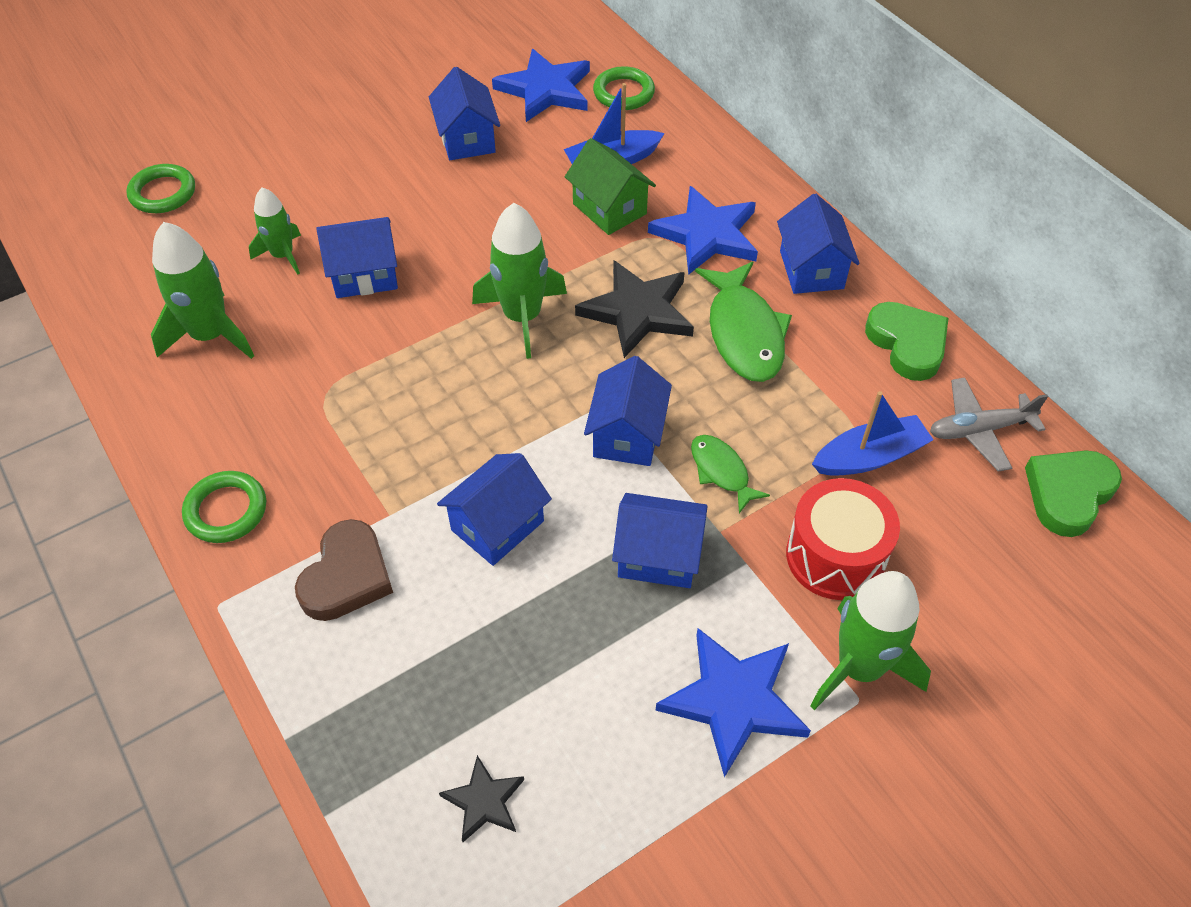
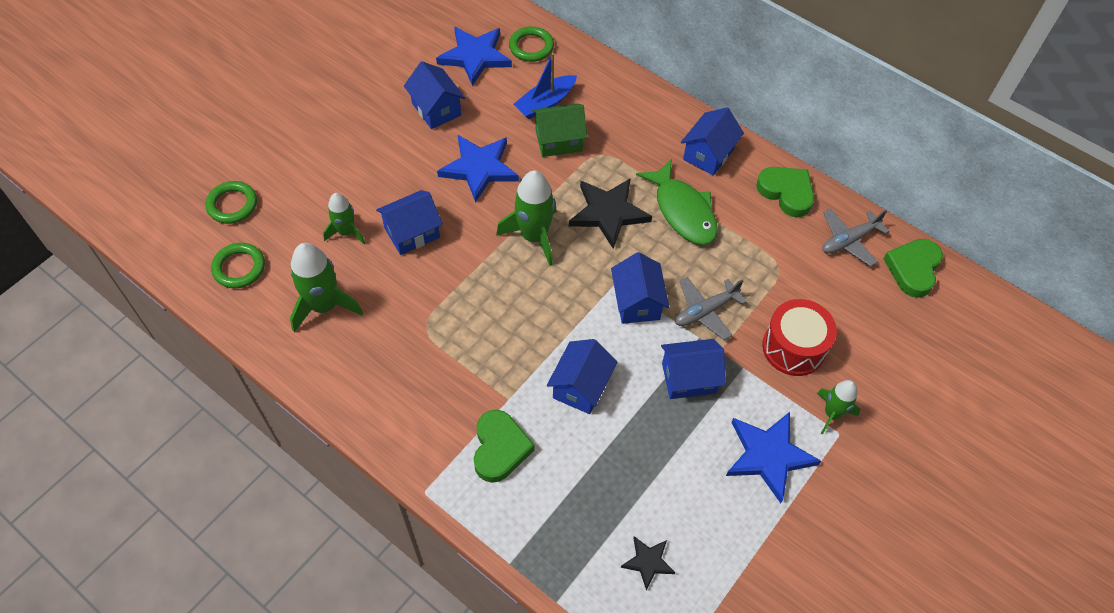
camera: 20 degrees left, 5 degrees up
green ring [182,471,266,543] -> green ring moved to [211,243,265,288]
brown heart [295,519,393,621] -> green heart [474,410,535,483]
green house [565,138,656,235] -> green house turned 45 degrees counterclockwise [532,104,587,157]
blue star [648,186,758,275] -> blue star moved to [437,135,519,203]
green fish [691,435,770,513] -> grey plane [675,277,747,340]
blue house [777,194,860,294] -> blue house turned 60 degrees clockwise [681,107,744,176]
green rocket [811,571,931,710] -> green rocket [817,380,860,435], size x0.62
blue boat [812,391,933,476] -> none

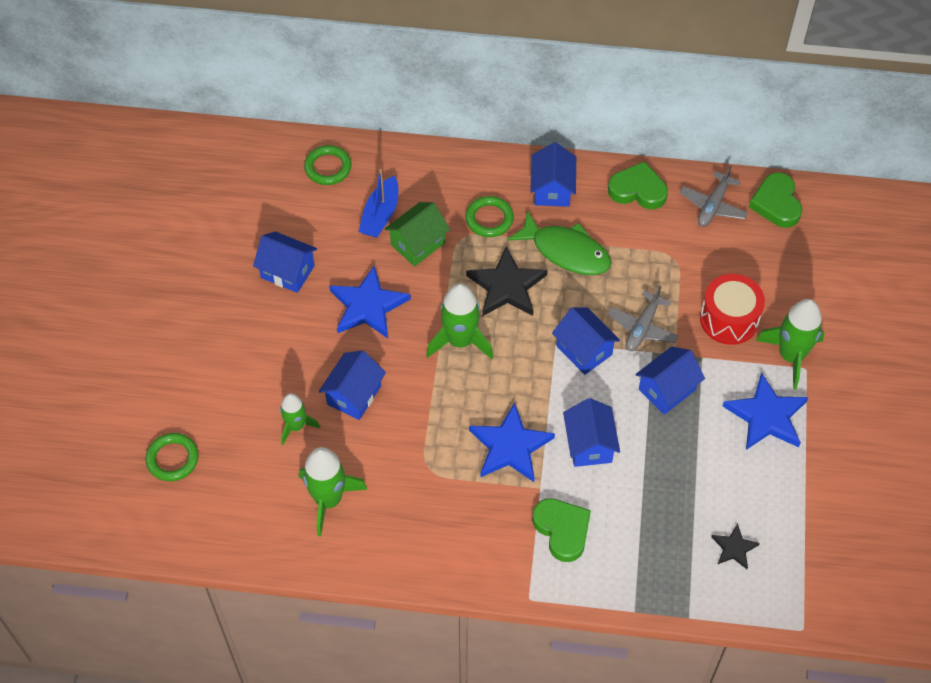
camera: 30 degrees left, 0 degrees up
green ring [211,243,265,288] -> green ring moved to [465,196,514,237]
blue star [436,27,512,86] -> blue star moved to [469,402,555,482]
green rocket [817,380,860,435] -> green rocket [756,299,824,390], size x1.62

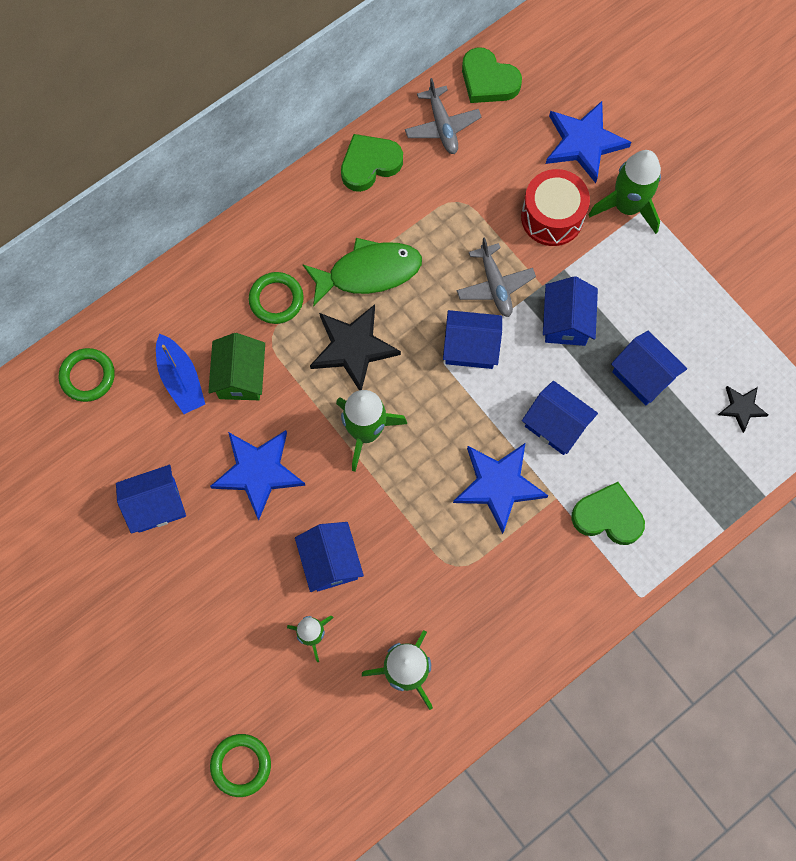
camera: 45 degrees left, 15 degrees up
blue house [530,142,576,207] -> blue house moved to [611,331,687,405]
blue star [723,372,808,450] -> blue star moved to [546,101,631,183]

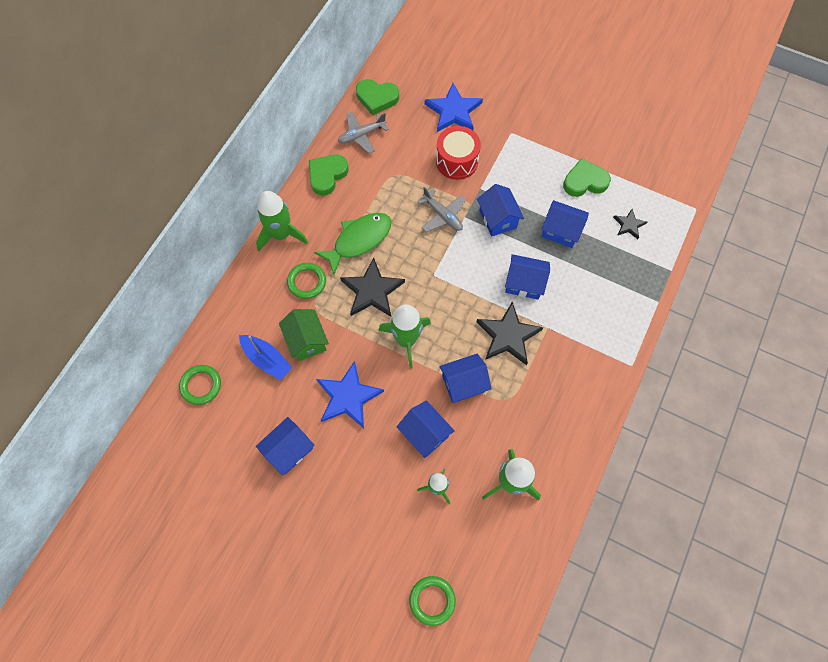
camera: 25 degrees left, 5 degrees down
grey plane [405,78,482,154] -> grey plane turned 105 degrees clockwise [338,112,389,154]
blue house [443,310,502,369] -> blue house moved to [439,354,492,403]
blue star [453,443,548,534] -> black star [477,302,543,365]
green heart [571,482,645,545] -> green heart moved to [563,158,611,197]
green rocket [589,150,661,234] -> green rocket moved to [256,191,308,251]

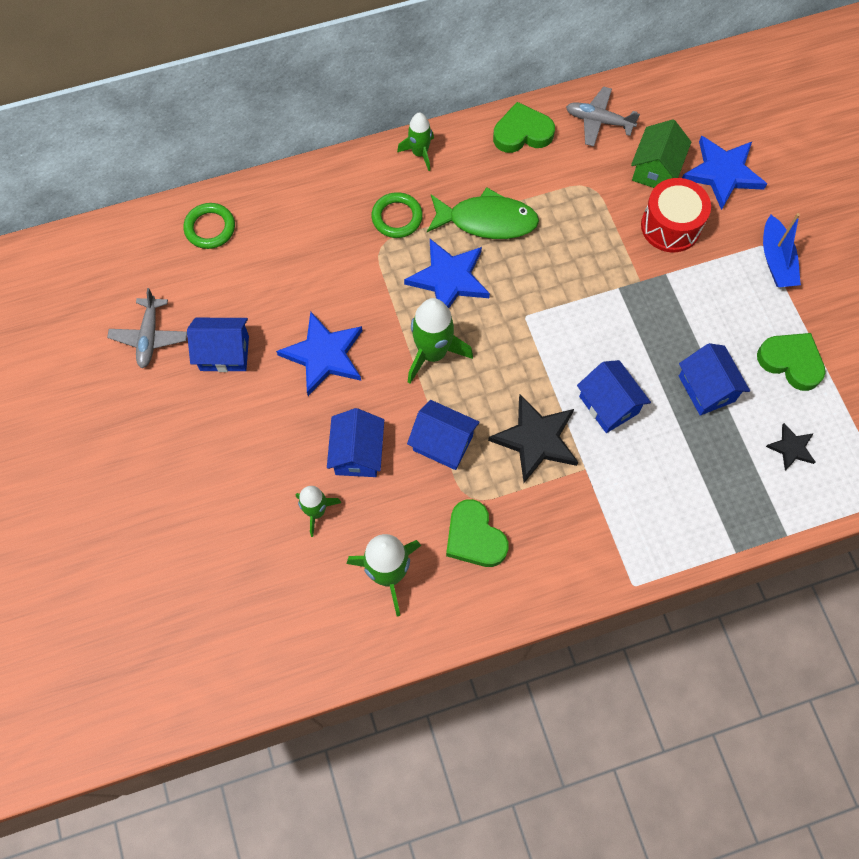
camera: 45 degrees right, 0 degrees up
blue boat [239,335,293,380] -> blue boat moved to [763,213,801,287]
green rocket [256,191,308,251] -> green rocket [397,113,434,171], size x0.62
green house [279,309,329,361] -> green house moved to [631,119,691,188]
black star [340,257,405,317] -> blue star [404,239,490,308]
green heart [356,79,399,115] -> green heart moved to [446,499,508,567]
green ring [409,576,456,626] -> none
grey plane [417,187,466,232] -> grey plane moved to [107,288,187,368]
blue house [477,184,524,237] -> none

